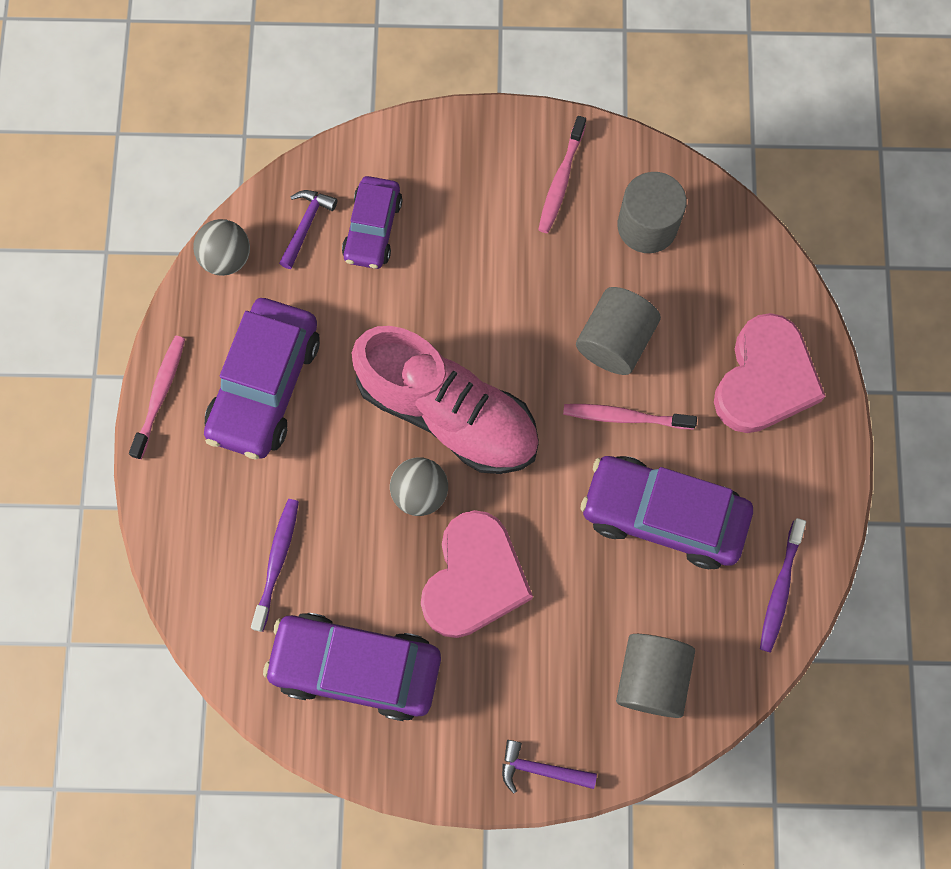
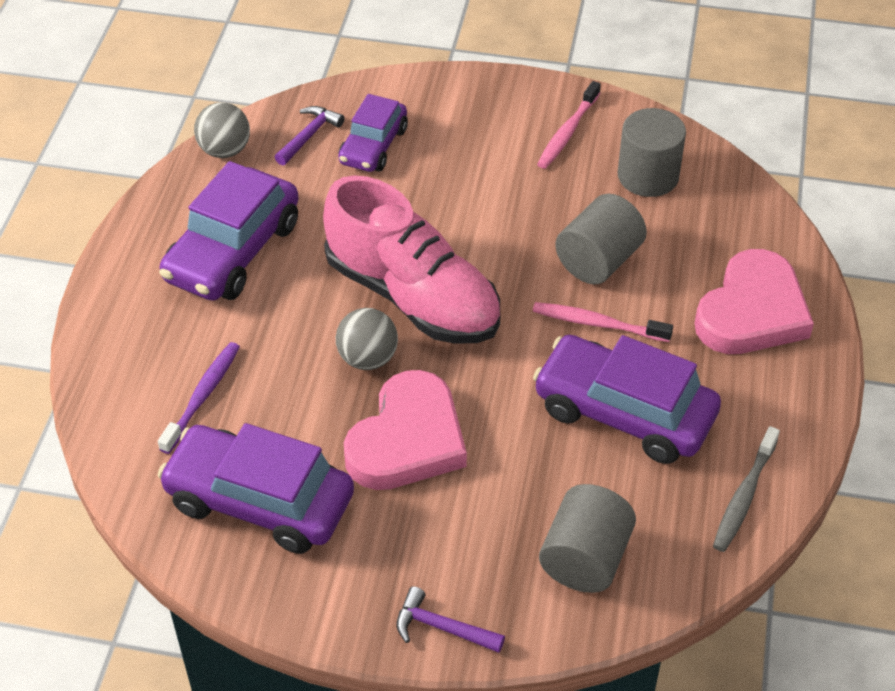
camera: 10 degrees right, 25 degrees down
pink toothbrush [129,336,185,459] -> none
purple toothbrush [760,518,806,653] -> grey toothbrush [713,426,780,552]

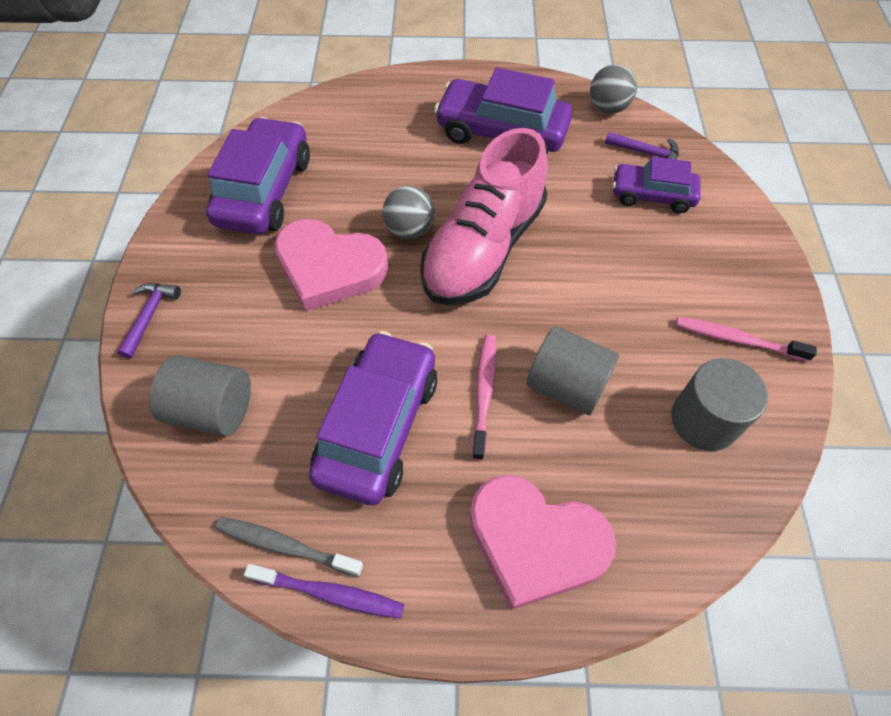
camera: 80 degrees right, 10 degrees up
purple toothbrush [158,342,240,454] -> purple toothbrush moved to [244,564,404,619]

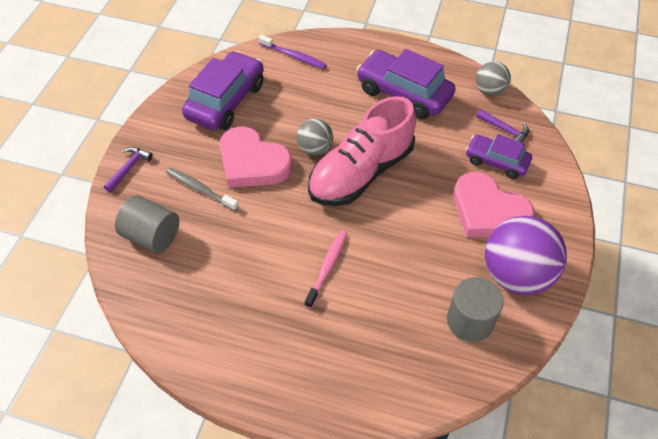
camera: 15 degrees right, 5 degrees down
grey toothbrush [216,517,363,577] -> grey toothbrush moved to [166,168,239,211]
purple toothbrush [244,564,404,619] -> purple toothbrush moved to [259,35,327,69]
purple car [309,331,437,506] -> none
pink heart [470,475,616,610] -> pink heart moved to [454,172,534,237]
grey cylinder [527,326,619,415] -> none
pink toothbrush [676,317,817,362] -> purple ball [485,216,567,295]

